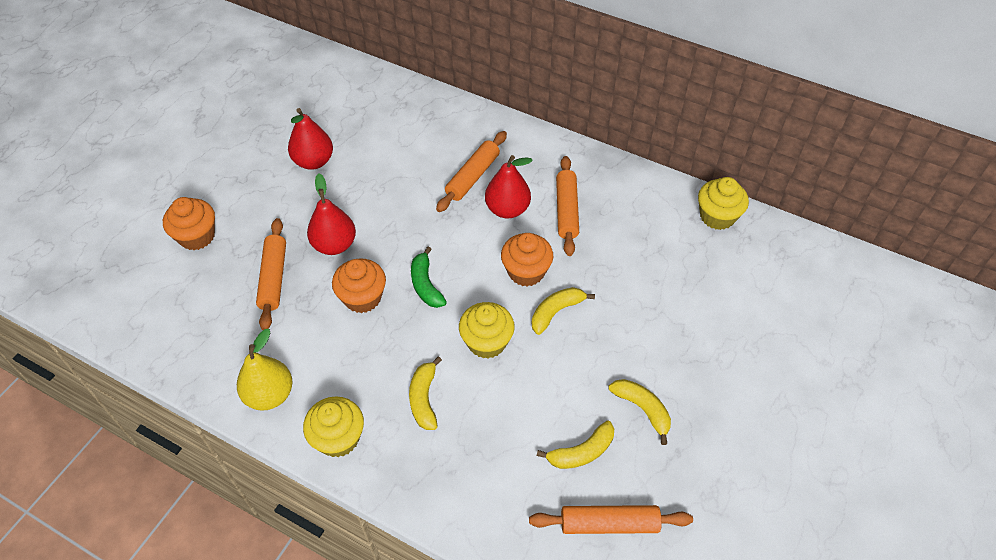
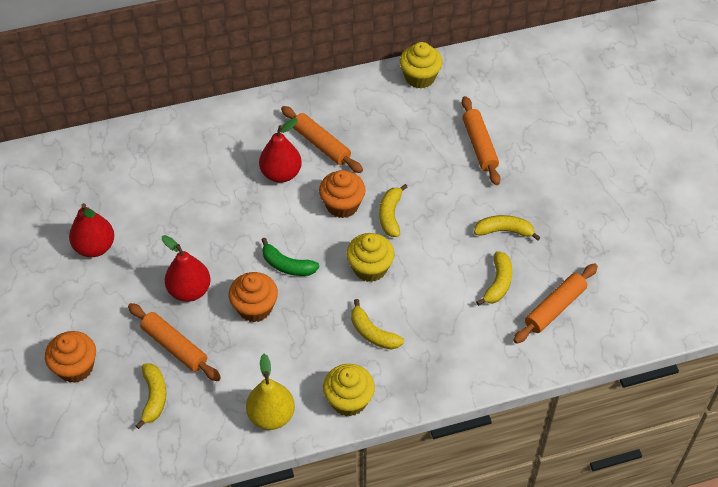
camera: 45 degrees left, 0 degrees up
orange rolling pin [436,131,507,212] -> orange rolling pin moved to [462,96,500,185]
none -> yellow banana [135,363,166,429]

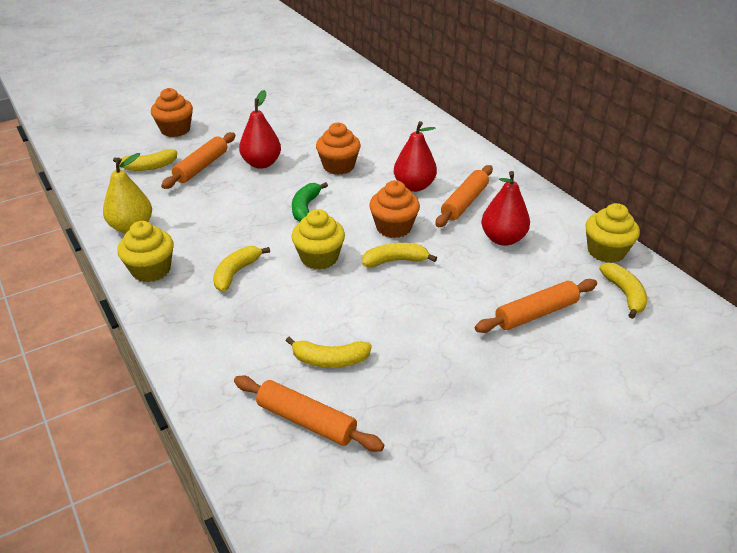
camera: 75 degrees right, 15 degrees down
red pear [69,203,114,257] -> red pear moved to [481,171,530,246]
orange cupcake [229,272,278,322] -> orange cupcake moved to [316,122,361,175]
yellow banana [474,215,541,241] -> yellow banana moved to [599,263,647,319]

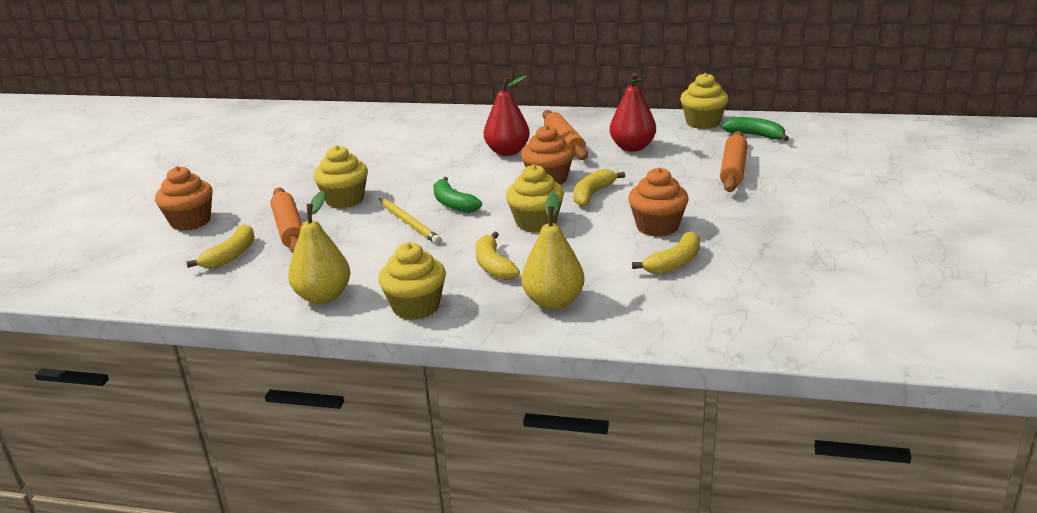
camera: 45 degrees left, 10 degrees down
orange rolling pin [234,375,384,452] -> none
red pear [239,90,281,169] -> yellow cupcake [313,145,368,209]
orange cupcake [316,122,361,175] -> orange cupcake moved to [628,167,689,237]
yellow banana [599,263,647,319] -> green banana [722,117,789,141]
none -> yellow pencil [379,198,442,244]
none -> yellow pear [521,192,585,310]

